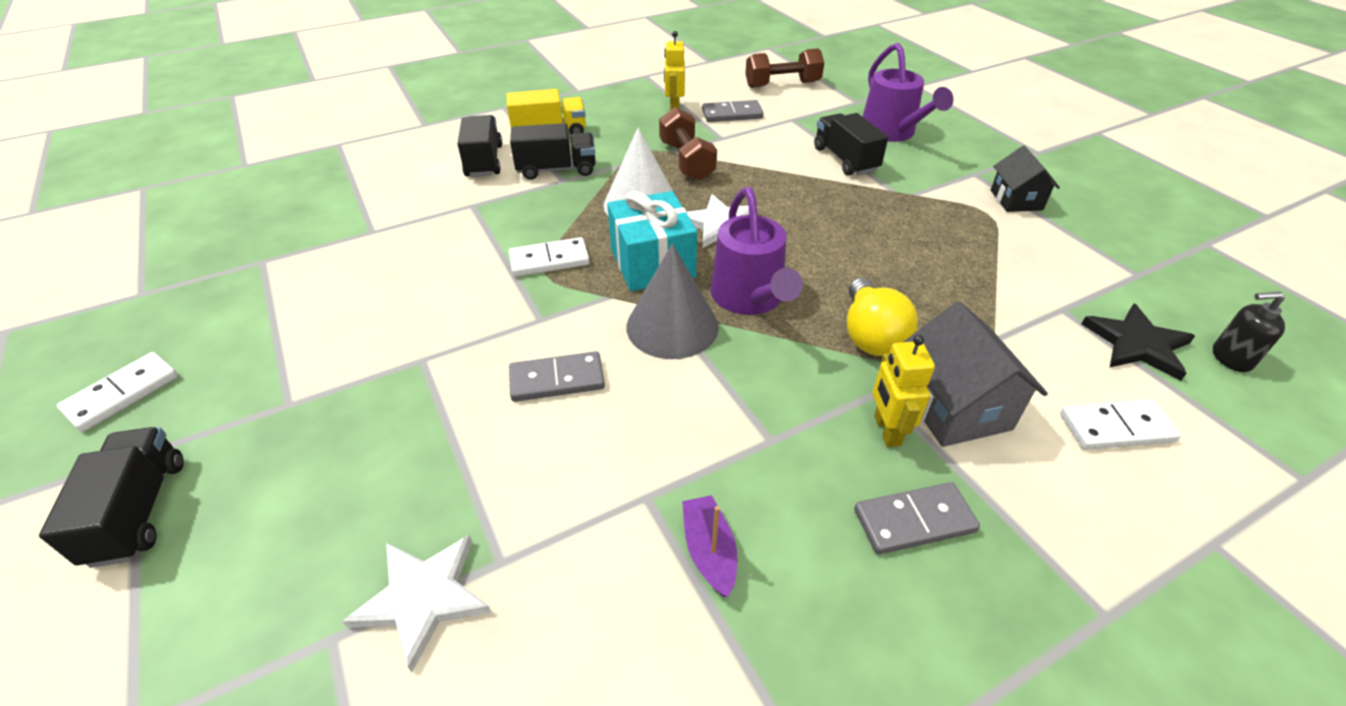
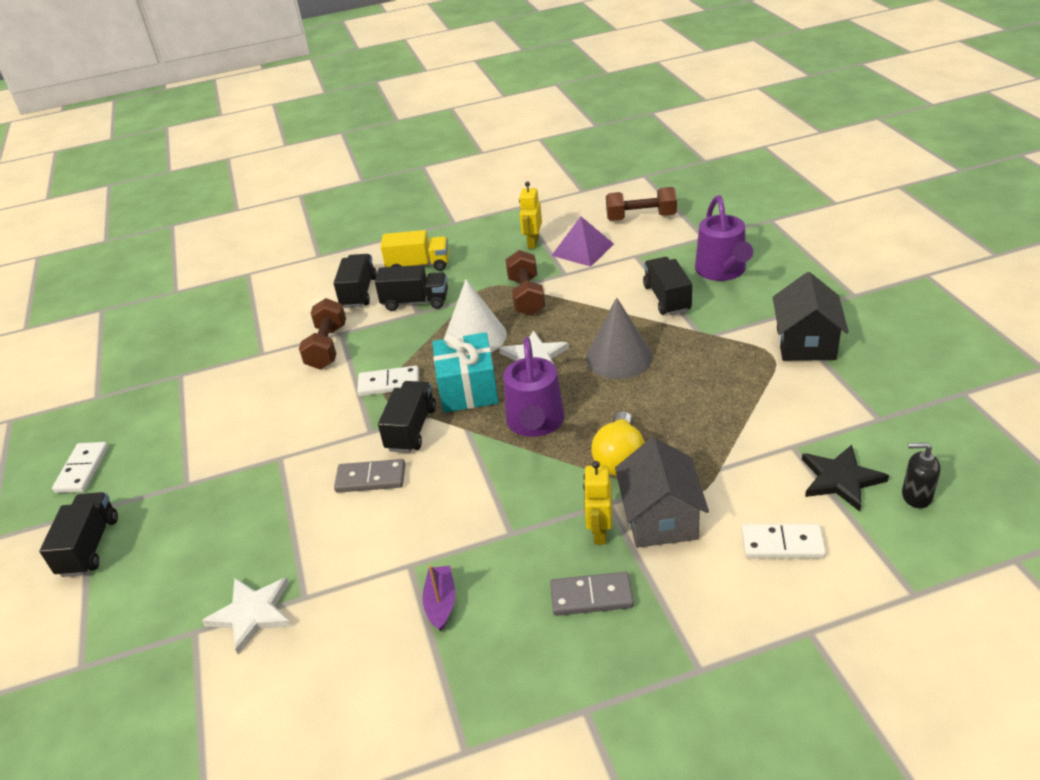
camera: 15 degrees right, 5 degrees down
white domino [57,352,178,432] -> white domino turned 45 degrees counterclockwise [52,442,108,493]
grey cone [626,244,719,359] -> grey cone moved to [586,297,653,379]
grey domino [702,100,764,122] -> purple pyramid [551,216,614,267]
black house [991,146,1060,212] -> black house [773,272,849,361], size x1.51
none -> brown dumbbell [299,298,346,369]
none -> black truck [378,381,436,453]

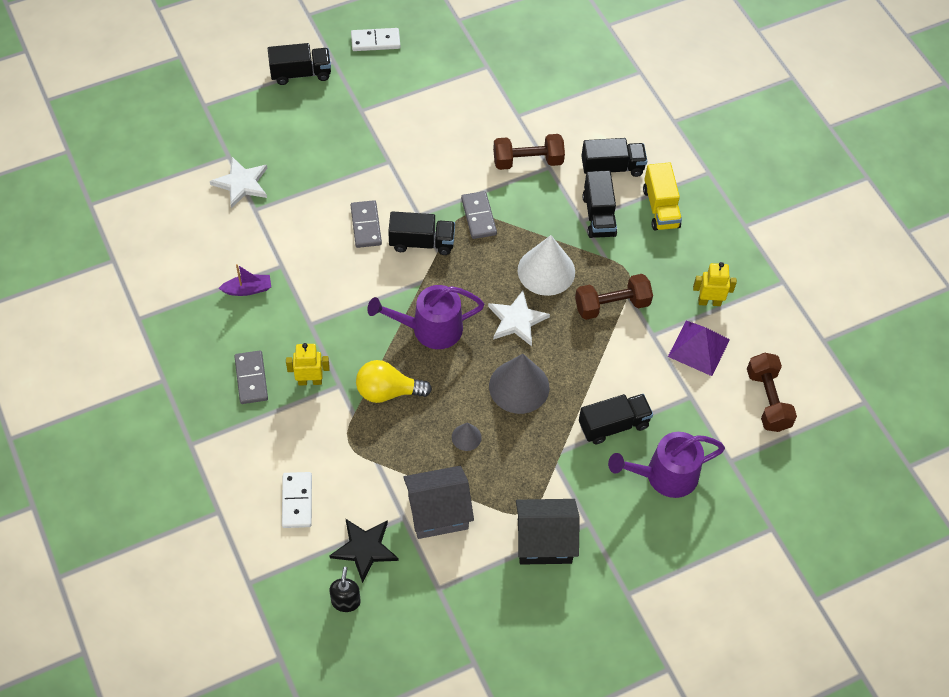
camera: 75 degrees right, 20 degrees up
white domino [357,366,419,396] -> grey domino [461,191,497,239]
turquoise gift [432,332,499,413] -> none
grey house [615,437,709,548] -> grey house moved to [403,466,474,539]
none -> grey cone [452,422,482,451]

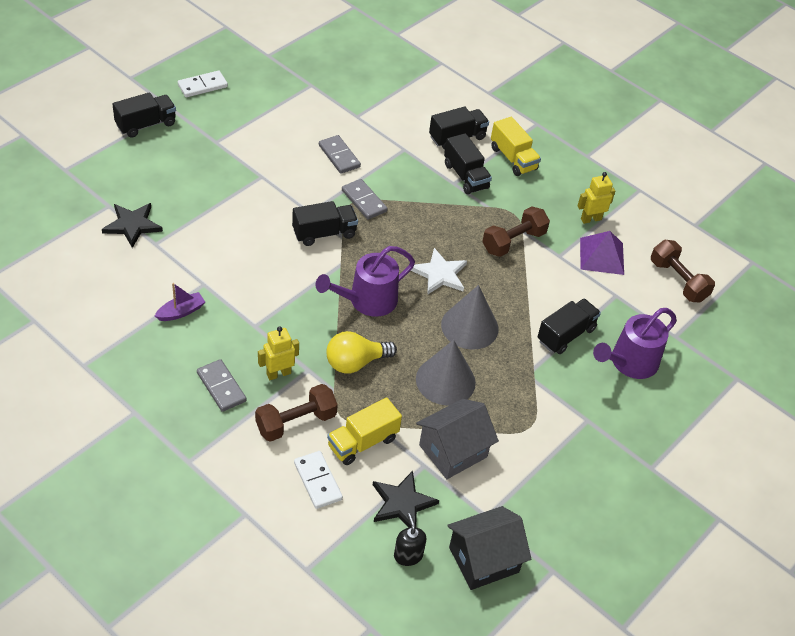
camera: 25 degrees left, 10 degrees down
white star [210,157,267,208] -> black star [102,203,163,248]
grey domino [351,200,382,248] -> grey domino moved to [319,135,361,174]
grey cone [452,422,482,451] -> grey cone [416,340,476,405], size x2.06
brown dumbbell [493,134,565,170] -> brown dumbbell moved to [255,384,338,442]
black house [516,499,580,565] -> black house moved to [447,506,531,590]
white cone [518,235,575,296] -> none
none -> yellow truck [327,397,402,465]

